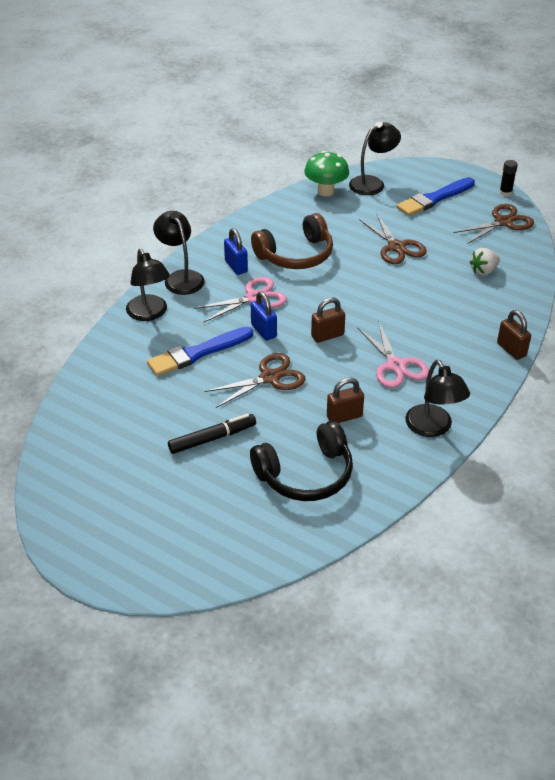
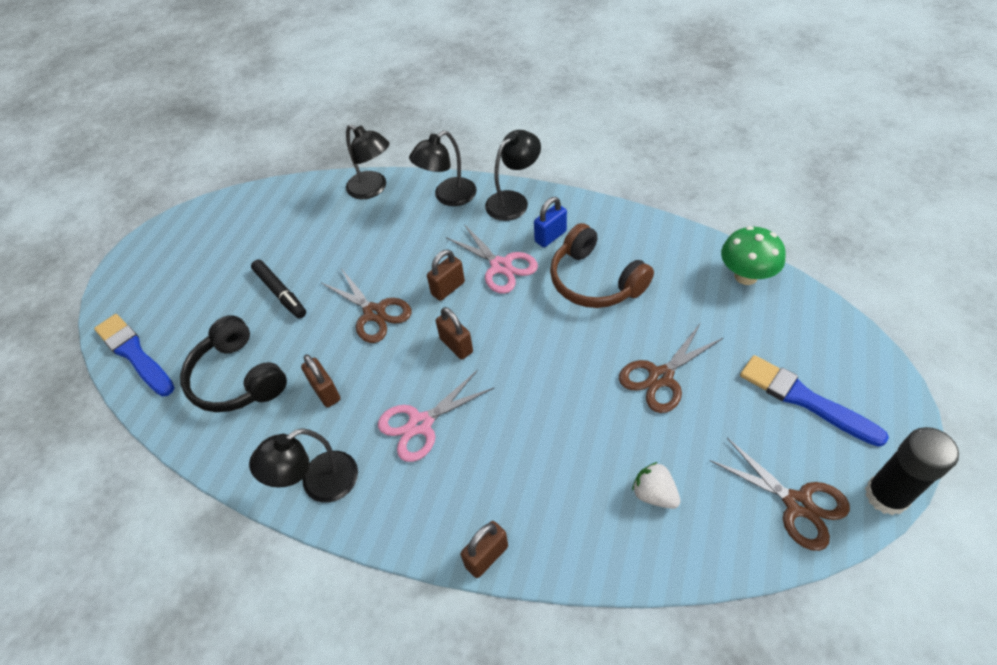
camera: 80 degrees right, 10 degrees up
blue brush [147,327,253,376] -> blue brush moved to [94,314,175,397]
blue padlock [251,291,277,341] -> brown padlock [427,249,465,301]
black lamp [349,122,401,195] -> black lamp moved to [346,125,390,199]
black glue stick [499,160,518,196] -> black glue stick [865,427,959,515], size x1.88

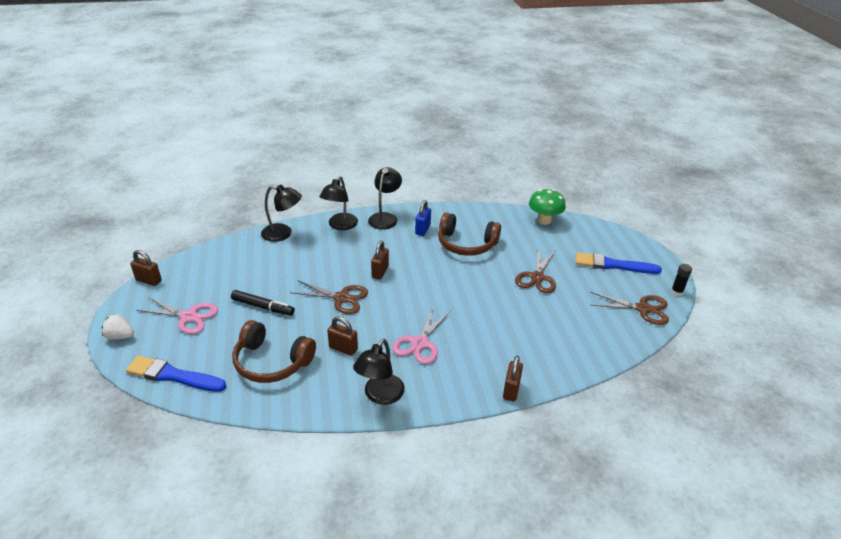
camera: 35 degrees left, 15 degrees down
black headphones [180,315,287,412] -> brown headphones [232,320,316,383]
brown padlock [436,307,473,360] -> brown padlock moved to [130,250,162,286]
pink scissors [446,224,538,294] -> pink scissors moved to [136,297,218,334]
white strawberry [632,462,681,509] -> white strawberry moved to [102,314,134,340]
black glue stick [865,427,959,515] -> black glue stick [671,264,692,296], size x0.53

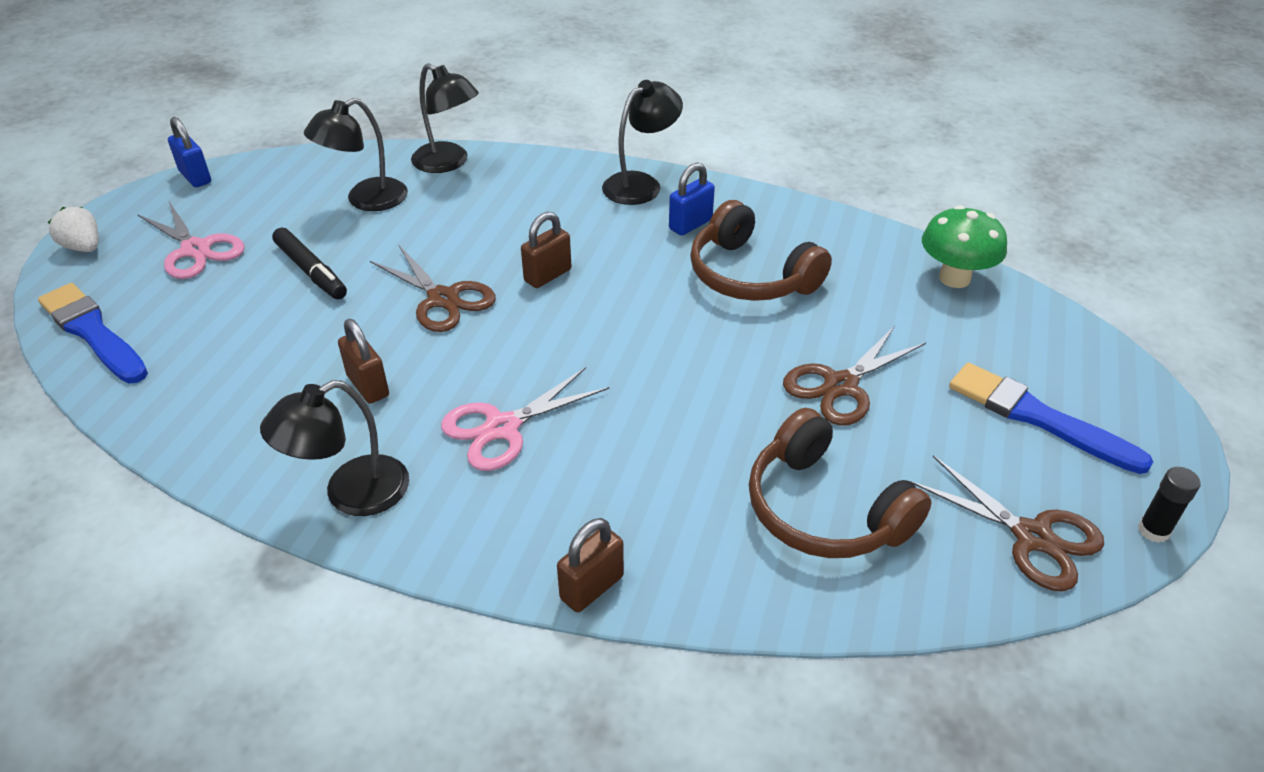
camera: 30 degrees right, 5 degrees up
brown padlock [130,250,162,286] -> blue padlock [168,117,211,187]
brown headphones [232,320,316,383] -> brown headphones moved to [749,408,932,558]
black lamp [319,176,358,230] -> black lamp moved to [304,98,408,211]

